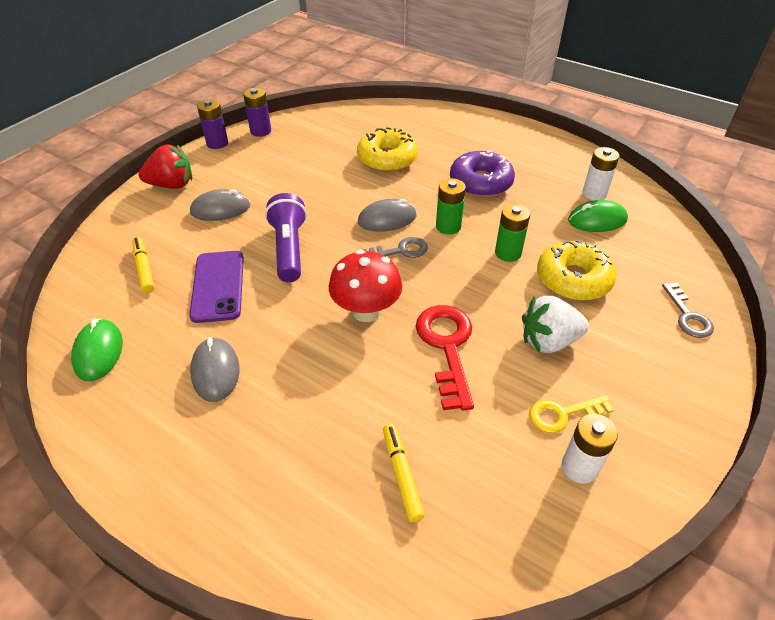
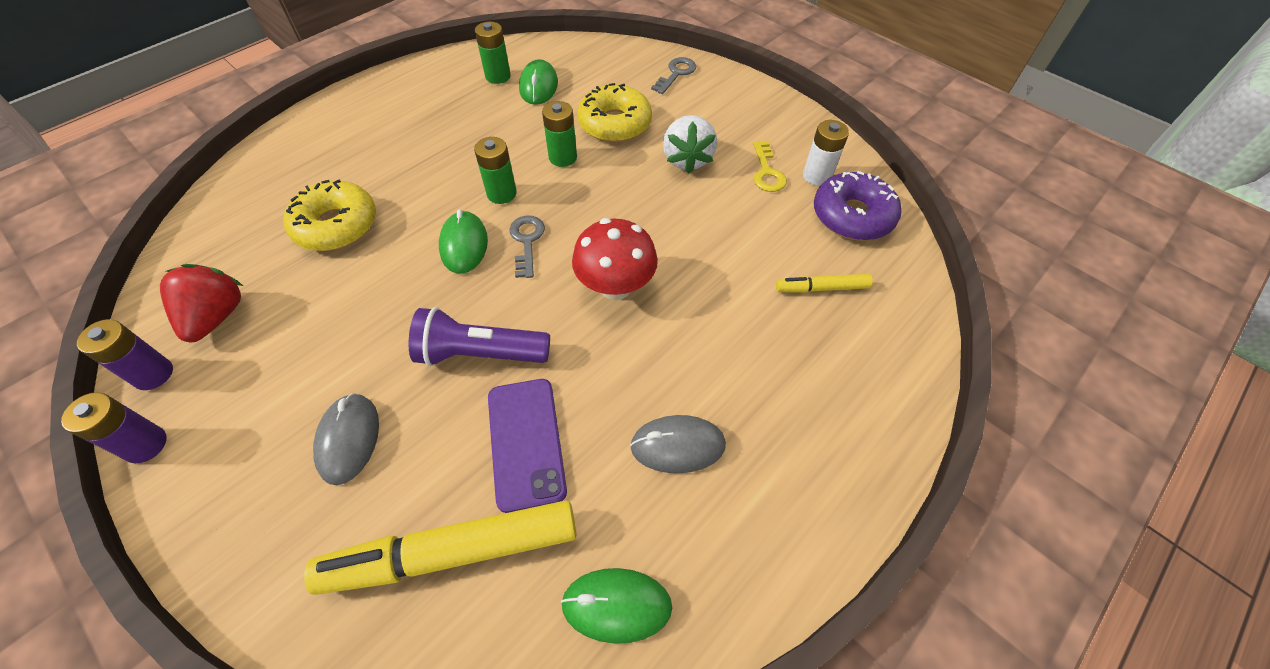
camera: 80 degrees left, 10 degrees up
yellow marker [132,237,154,293] -> yellow marker [304,500,577,595], size x2.04
red strawberry [139,144,192,189] -> red strawberry moved to [160,264,243,342]
purple phone [189,251,244,323] -> purple phone turned 75 degrees clockwise [488,379,567,513]
grey mouse [358,199,417,232] -> green mouse [439,210,488,274]
red key [416,305,474,411] -> none
purple donut [450,151,515,197] -> purple donut moved to [814,171,901,241]
white battery [582,147,620,201] -> green battery [475,22,511,84]
grey key [662,283,714,338] -> grey key turned 60 degrees counterclockwise [651,57,696,94]

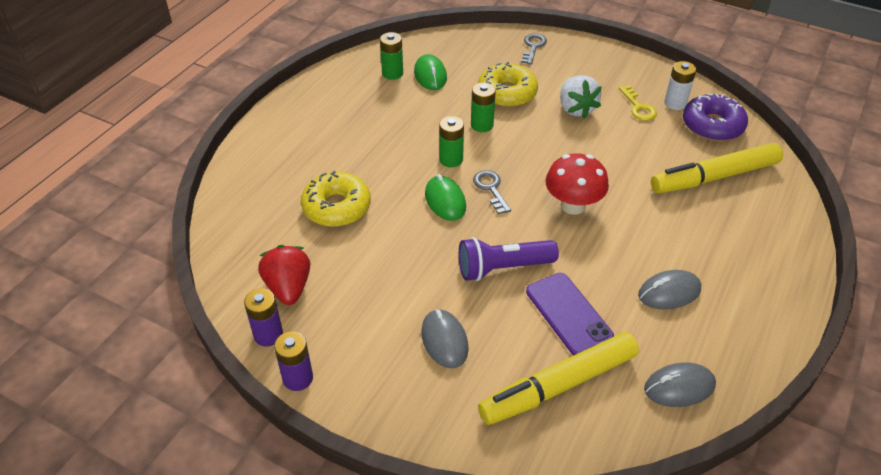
camera: 15 degrees left, 10 degrees down
green mouse [561,568,672,644] -> grey mouse [644,362,716,407]
yellow marker [776,274,873,293] -> yellow marker [651,142,783,194], size x2.04

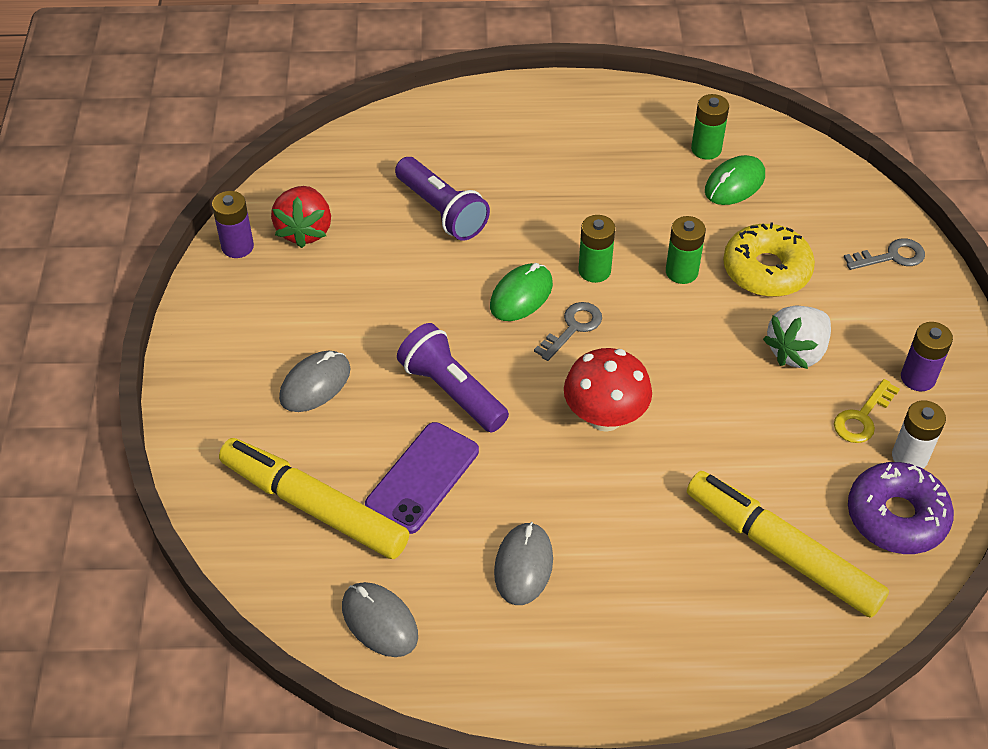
camera: 60 degrees right, 5 degrees up
red strawberry [258,245,310,305] -> red strawberry turned 135 degrees clockwise [271,186,331,248]
purple battery [274,331,313,391] -> purple battery moved to [901,322,953,392]
yellow donut [301,171,371,227] -> purple flashlight [395,157,490,241]
grey mouse [638,270,701,310] -> grey mouse turned 60 degrees clockwise [494,522,553,605]

